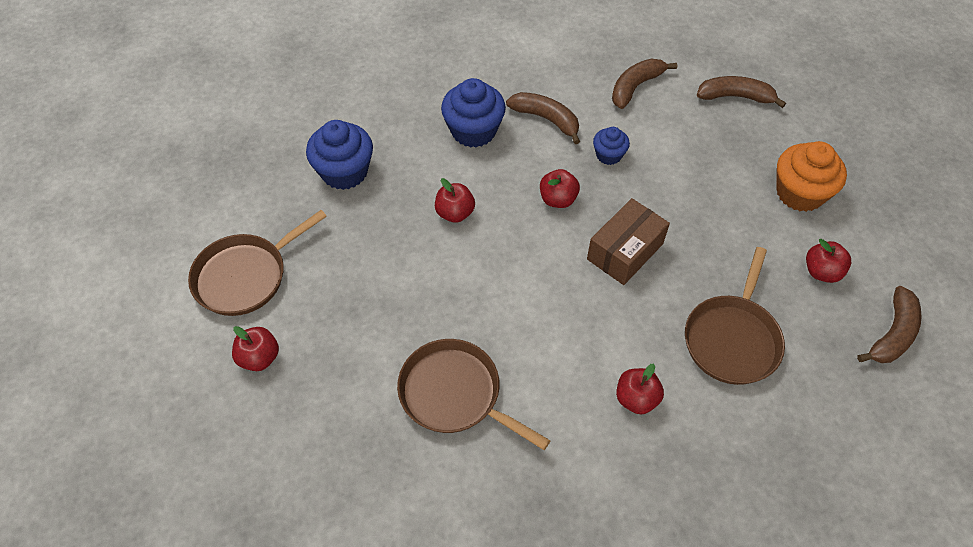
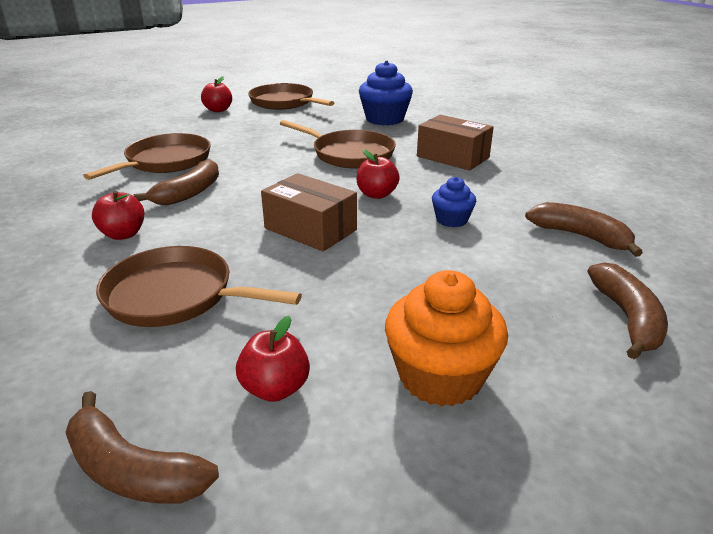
camera: 85 degrees right, 25 degrees down
red apple [435,178,475,223] -> brown pan [280,120,396,168]
blue cupcake [441,78,506,148] -> brown box [417,115,494,171]
brown banana [506,92,580,144] -> brown banana moved to [133,159,219,205]

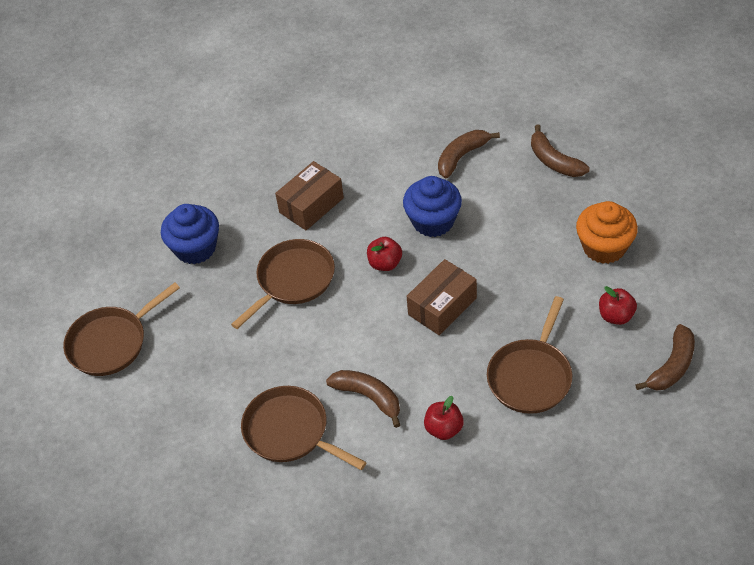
camera: 80 degrees left, 20 degrees up
red apple [201,76,232,112] -> none
blue cupcake [432,177,476,227] -> blue cupcake [403,176,462,237], size x1.78
brown banana [588,262,668,359] -> brown banana turned 135 degrees counterclockwise [531,124,589,177]

